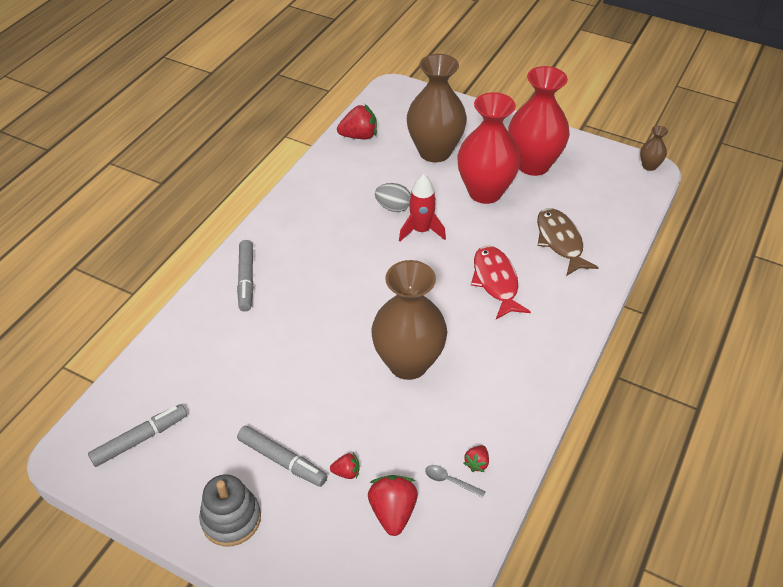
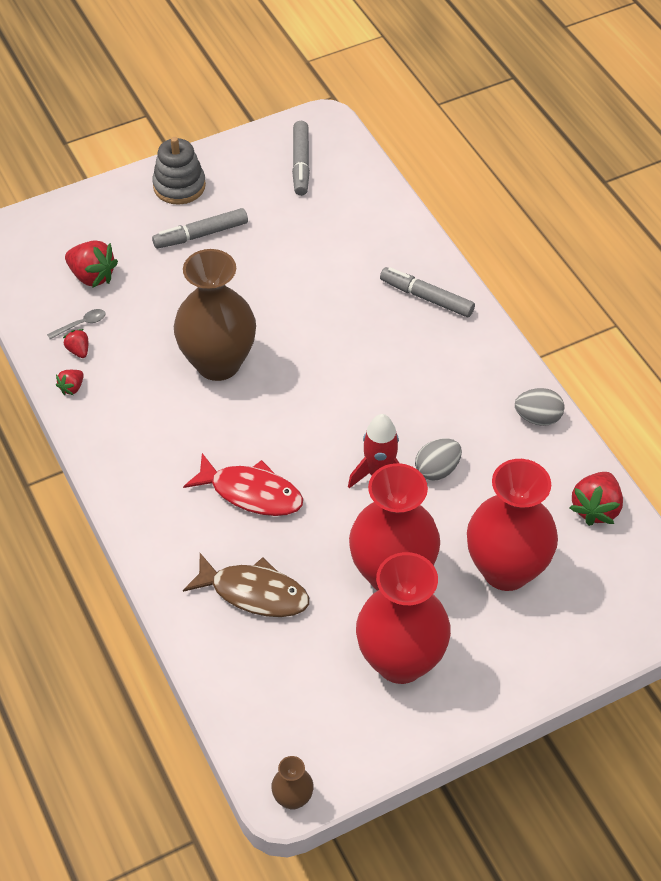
camera: 125 degrees right, 5 degrees up
red strawberry [330,453,360,479] -> red strawberry moved to [56,370,84,395]
brown vase [407,54,467,162] -> red vase [467,459,558,591]
none -> grey egg [515,388,564,426]

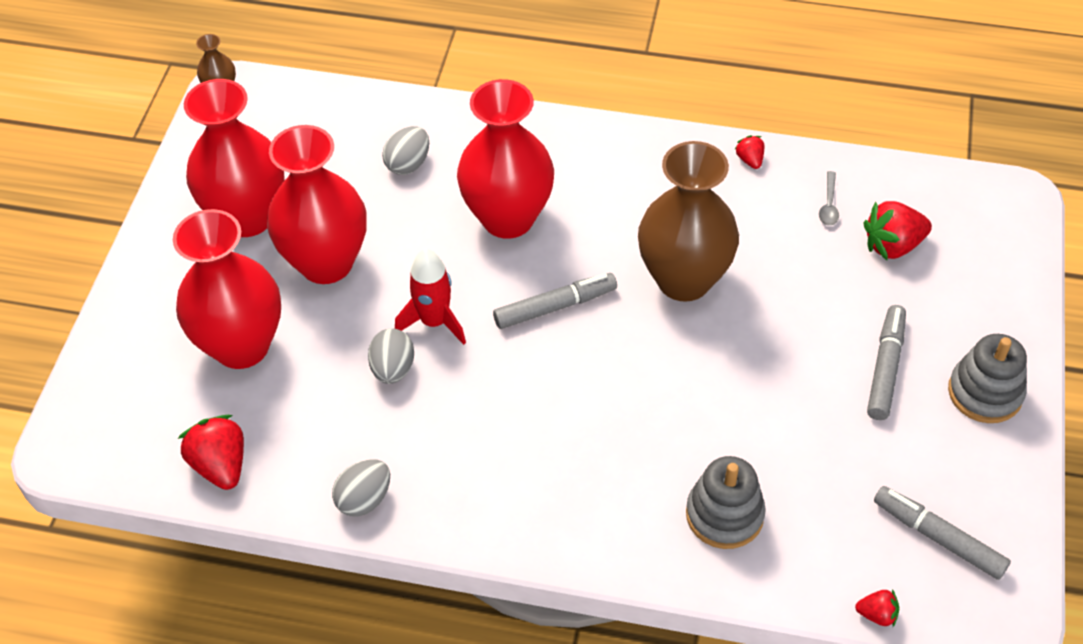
camera: 130 degrees right, 0 degrees up
red strawberry [63,329,88,358] -> red strawberry moved to [855,589,899,627]
red fish [183,453,303,516] -> red vase [457,79,554,239]
brown fish [183,553,309,617] -> grey egg [382,126,429,175]
grey marker [380,267,475,317] -> grey marker moved to [493,273,617,329]
none -> grey stacking toy [686,456,766,549]

